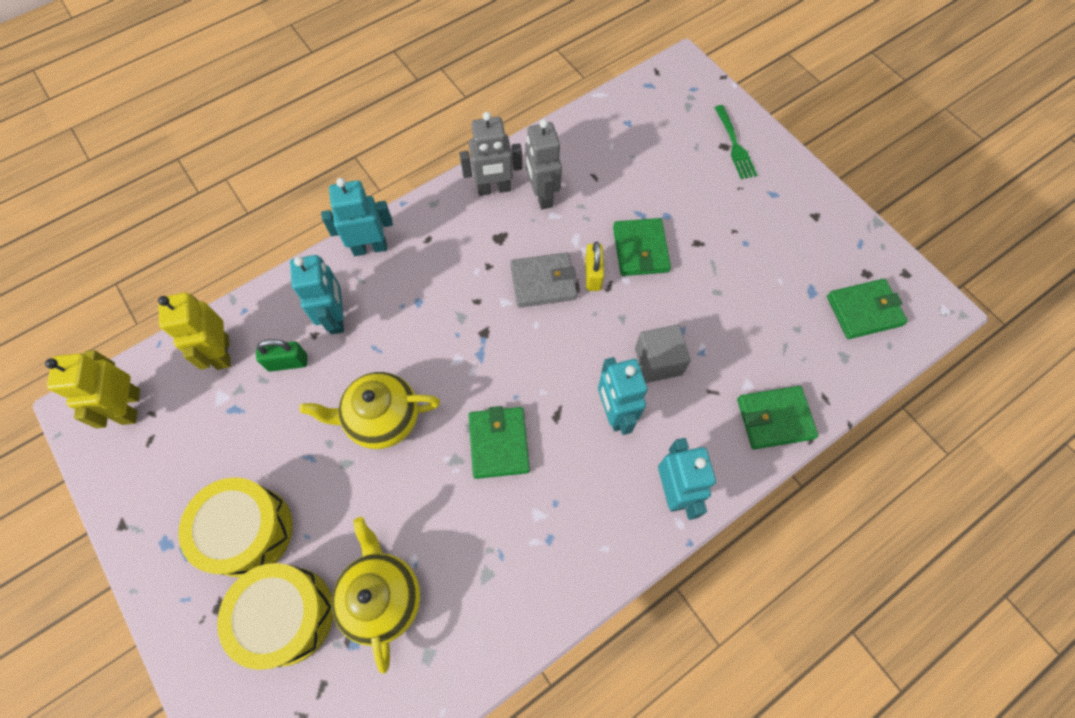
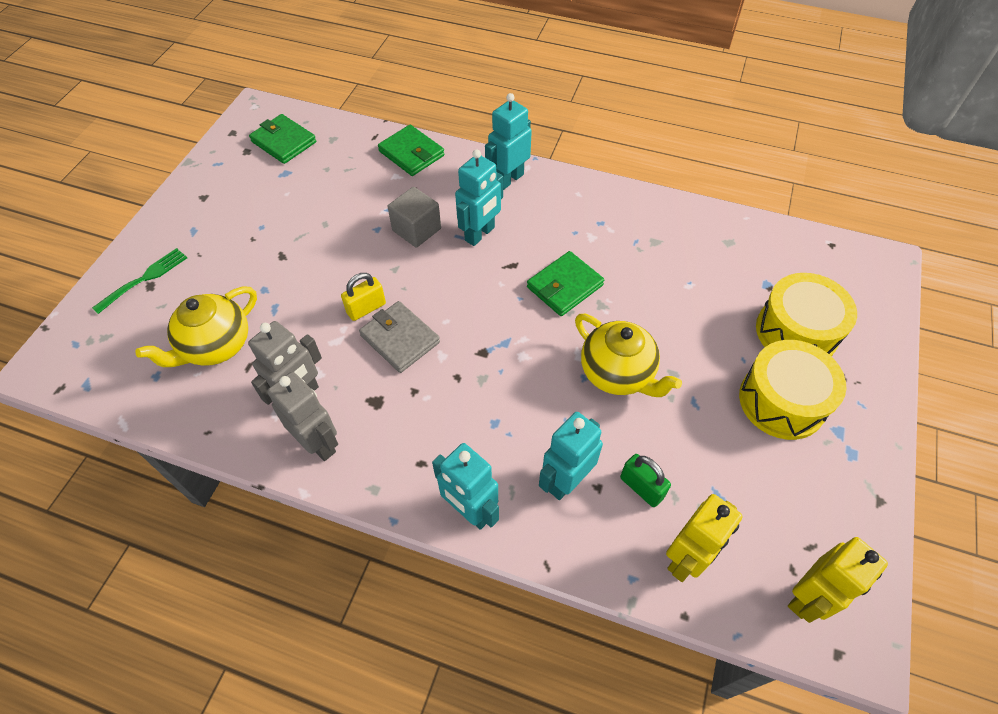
camera: 125 degrees left, 10 degrees down
yellow teapot [331,517,420,674] -> yellow teapot moved to [135,286,257,367]
green wallet [613,218,671,276] -> none

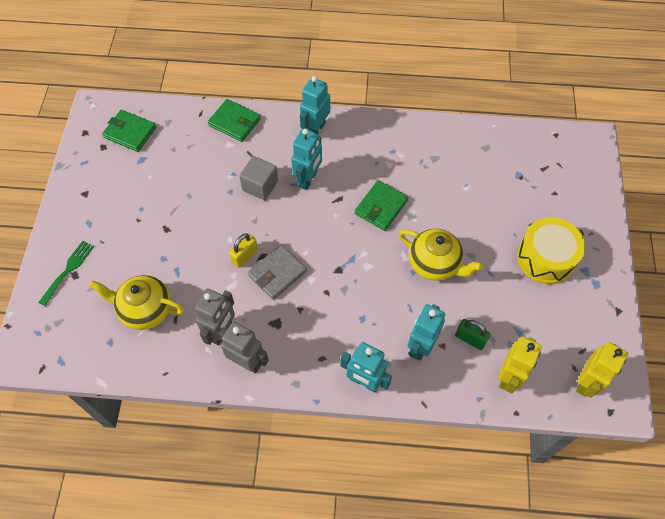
camera: 15 degrees left, 5 degrees up
yellow teapot [135,286,257,367] -> yellow teapot turned 75 degrees clockwise [89,275,185,330]
grey wallet [359,301,440,373] -> grey wallet turned 75 degrees counterclockwise [247,245,307,300]
yellow drum [756,273,857,356] -> none

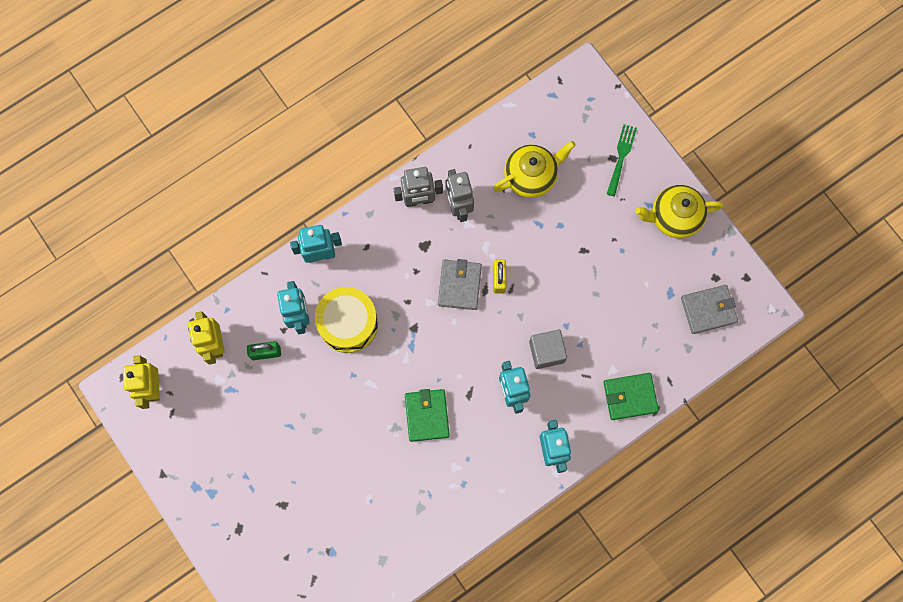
camera: 140 degrees right, 15 degrees up
green fork [38,241,94,306] -> green fork turned 150 degrees counterclockwise [607,124,637,196]
green wallet [102,110,156,152] -> grey wallet [681,285,738,334]
yellow teapot [399,229,483,281] -> yellow teapot moved to [635,185,723,239]
yellow drum [517,217,585,284] -> yellow drum moved to [315,287,378,353]

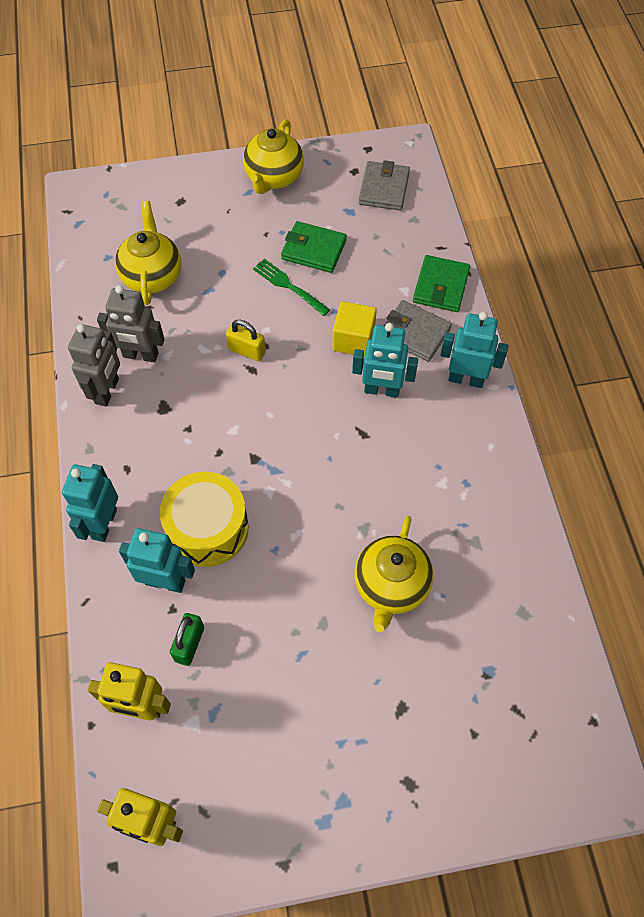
camera: 65 degrees left, 15 degrees down
green wallet [405,389,450,442] -> green wallet moved to [281,221,347,273]
grey wallet [438,259,482,310] -> grey wallet moved to [384,300,452,362]
grey cube [529,330,567,369] -> yellow cube [332,301,377,357]
green fork [607,124,637,196] -> green fork moved to [253,259,330,316]
none -> yellow teapot [354,516,434,632]

